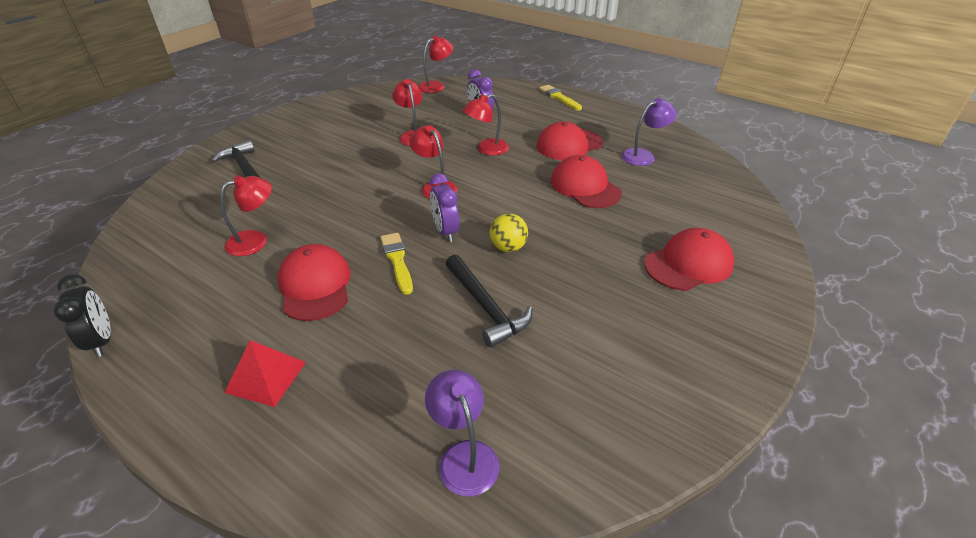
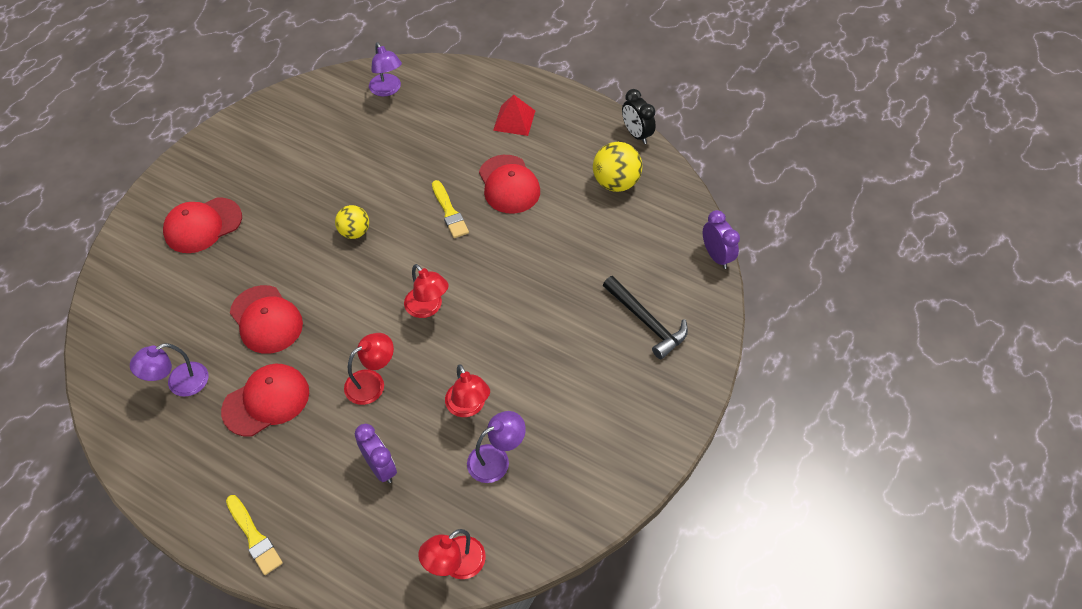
camera: 175 degrees right, 15 degrees up
red lamp [220,175,272,256] -> none
purple clock [430,173,459,242] -> purple clock moved to [703,210,740,269]
black hammer [445,255,532,348] -> none
none -> purple lamp [467,411,526,483]
none -> yellow ball [593,142,642,192]

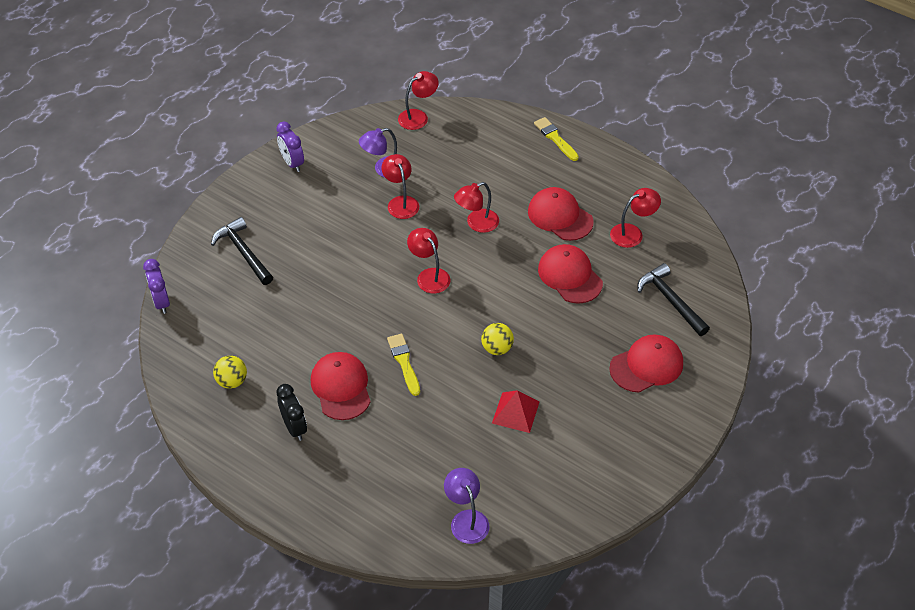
camera: 175 degrees left, 5 degrees down
purple lamp [130,343,208,397] -> red lamp [610,188,661,248]
red cap [221,364,309,436] -> red cap turned 75 degrees clockwise [528,187,594,241]
purple clock [355,424,397,483] -> purple clock moved to [276,122,304,172]
red pyramid [493,95,535,136] -> red pyramid moved to [492,390,539,433]
yellow ball [593,142,642,192] -> yellow ball [213,356,247,389], size x0.66
black clock [622,89,656,144] -> black clock moved to [276,384,307,441]
none -> black hammer [637,263,710,336]

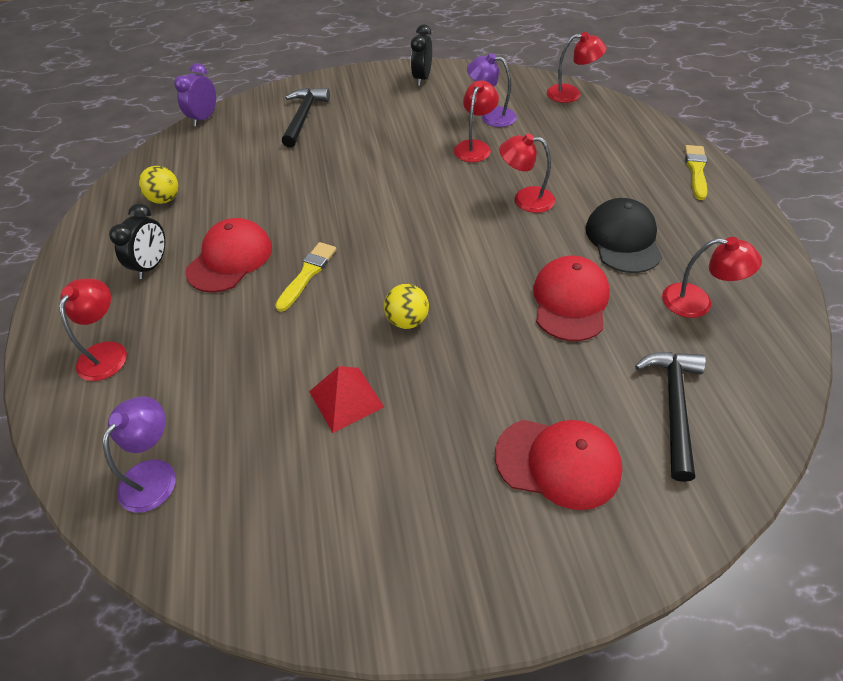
camera: 45 degrees right, 0 degrees up
purple clock [276,122,304,172] -> black clock [411,24,432,86]
red lamp [407,228,451,293] -> red lamp moved to [59,278,127,381]
red cap [528,187,594,241] -> black cap [586,198,662,273]

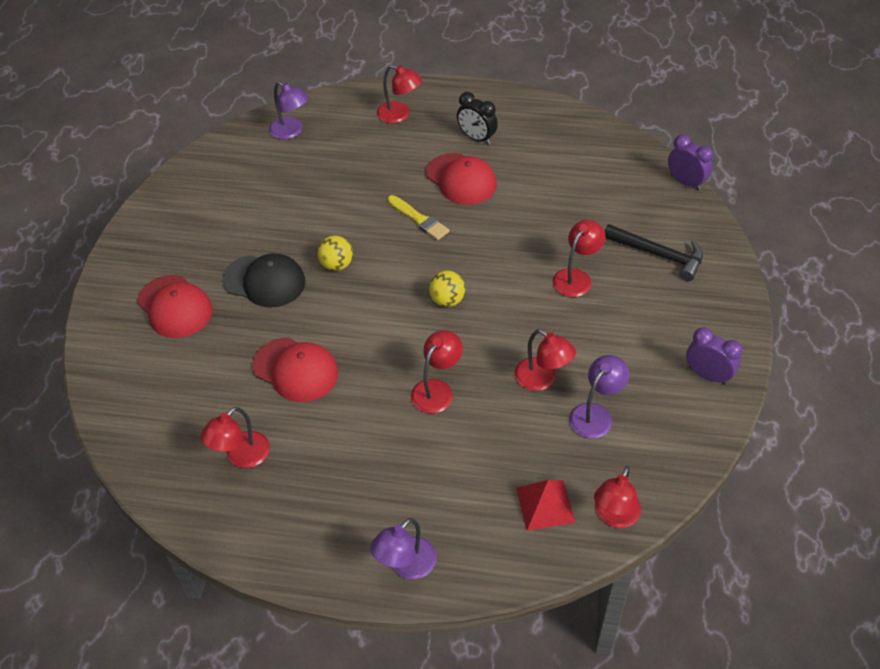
camera: 110 degrees right, 0 degrees up
yellow ball [139,166,179,204] -> yellow ball moved to [429,270,465,307]
red pyramid [309,366,384,433] -> red pyramid moved to [516,480,576,531]
black clock [411,24,432,86] -> purple clock [686,327,743,385]
red cap [495,420,622,510] -> red cap turned 75 degrees counterclockwise [137,275,213,338]
black cap [586,198,662,273] -> black cap moved to [223,253,305,308]
black hammer [635,352,706,482] -> none
yellow brush [685,145,707,200] -> purple lamp [370,518,437,579]
none -> red lamp [552,220,605,297]

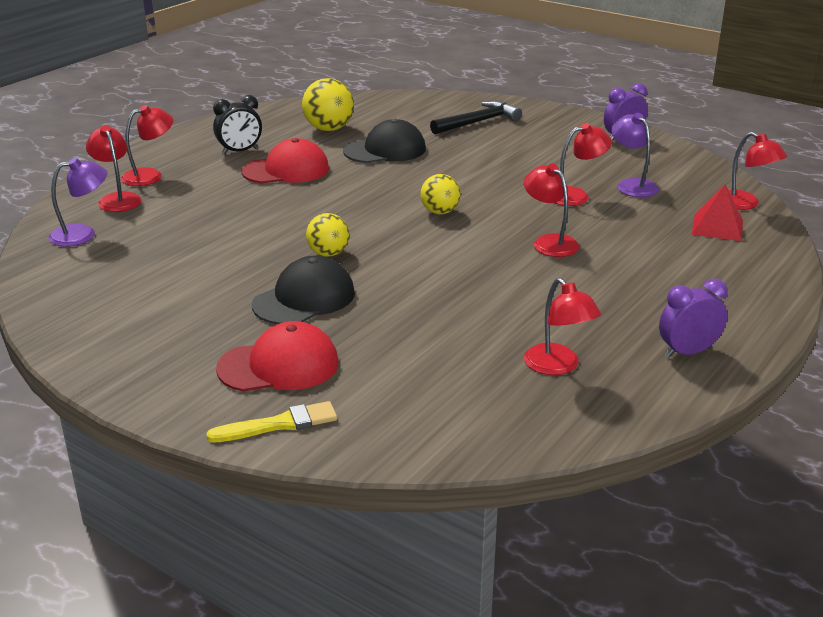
camera: 65 degrees left, 20 degrees down
red cap [252,337,338,402] -> none
purple lamp [370,518,437,579] -> none
yellow brush [387,195,449,240] -> yellow brush moved to [206,401,337,443]
red lamp [552,220,605,297] -> red lamp moved to [86,125,142,212]
purple clock [668,134,713,190] -> purple clock moved to [659,279,728,358]
none -> yellow ball [302,78,354,131]
none -> black cap [343,119,426,163]

